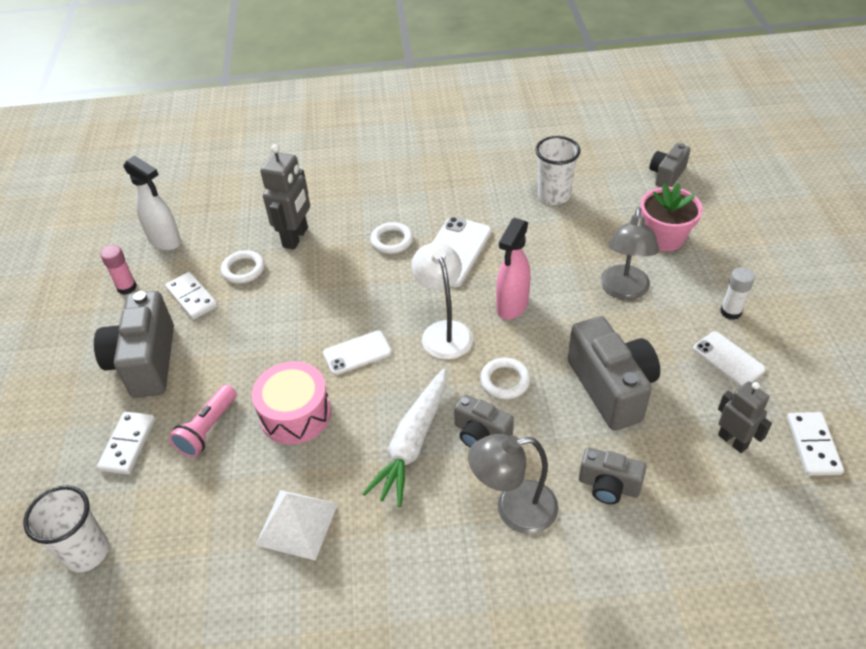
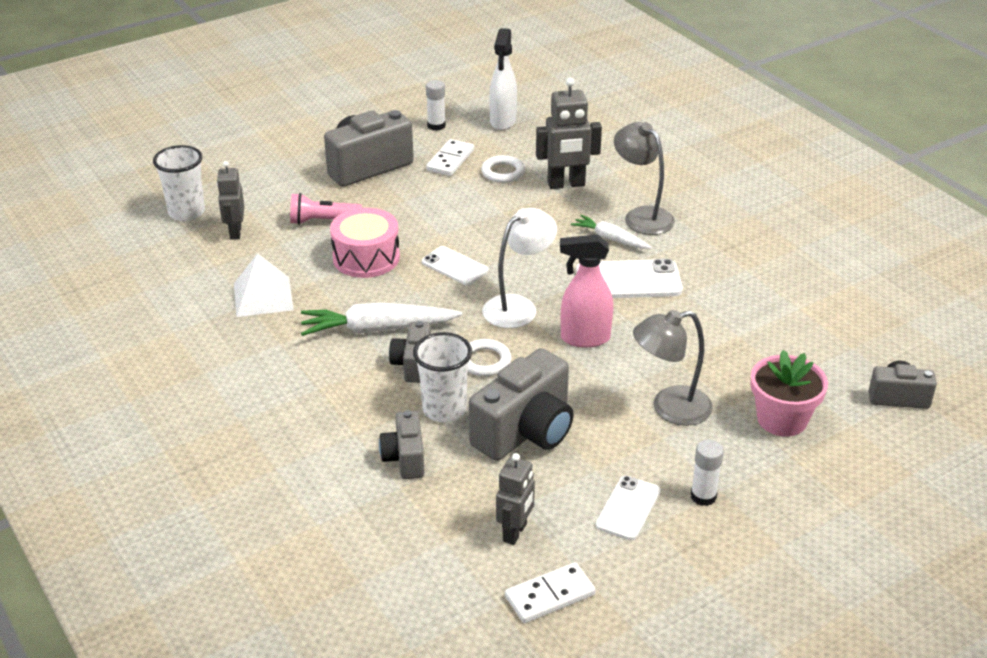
camera: 60 degrees right, 10 degrees down
white domino [97,412,155,474] -> none
pink glue stick [100,245,137,295] -> white glue stick [426,80,446,131]
white ring [370,222,413,254] -> white carrot [571,215,652,249]
grey lamp [468,434,559,534] -> grey lamp moved to [614,122,675,235]
white cup [535,136,581,205] -> white cup moved to [413,332,472,422]
none -> grey robot [217,161,244,240]

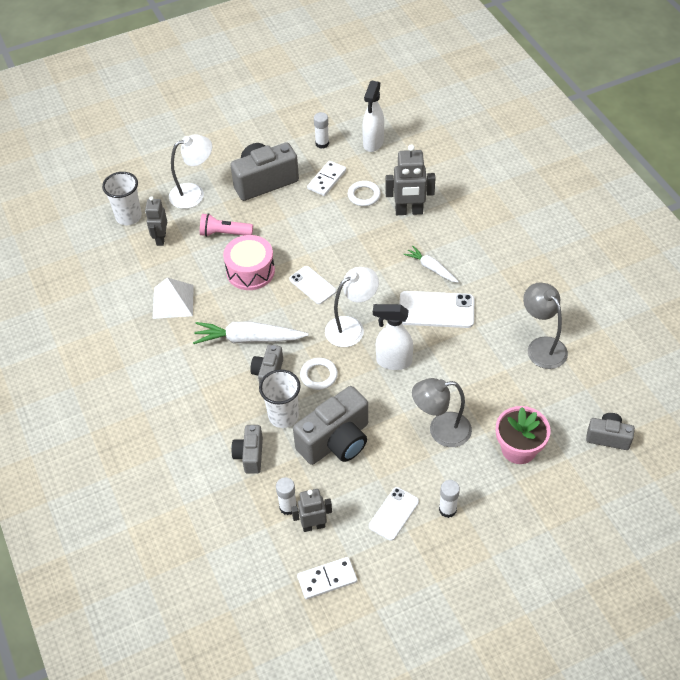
camera: 10 degrees right, 15 degrees up
grey robot [496,453,535,545] -> grey robot turned 135 degrees counterclockwise [291,489,332,532]
pink spray bottle [560,234,613,348] -> white spray bottle [373,304,413,370]
grey lamp [614,122,675,235] -> grey lamp moved to [523,283,568,369]
none -> white lamp [169,135,212,209]
none -> white glue stick [276,477,297,515]

